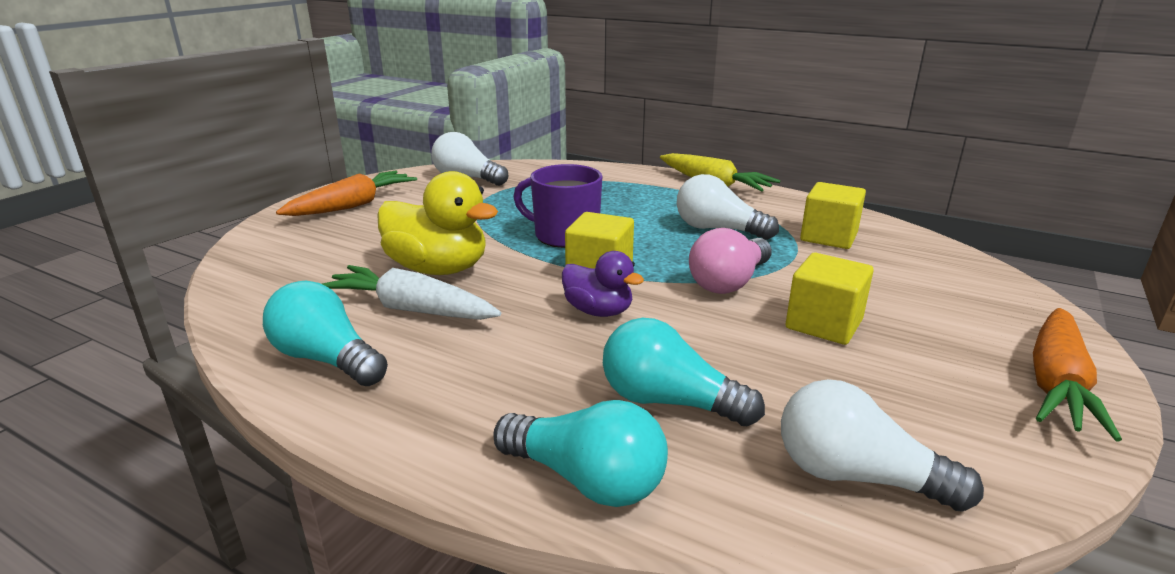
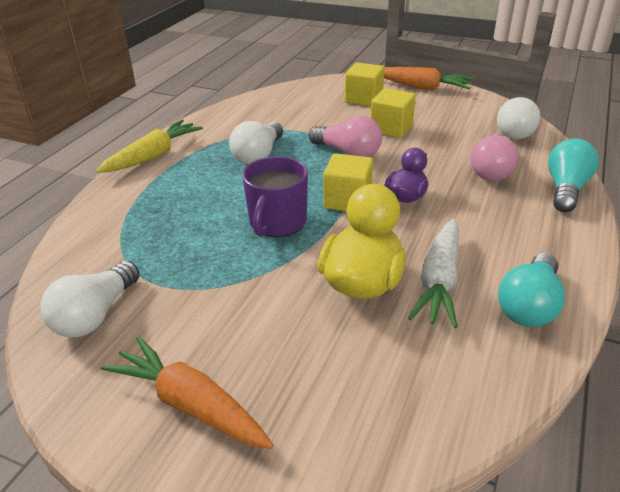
camera: 95 degrees left, 10 degrees up
turquoise light bulb [603,318,765,426] -> pink light bulb [470,134,519,181]
yellow cube [800,182,866,249] -> yellow cube moved to [345,62,384,106]

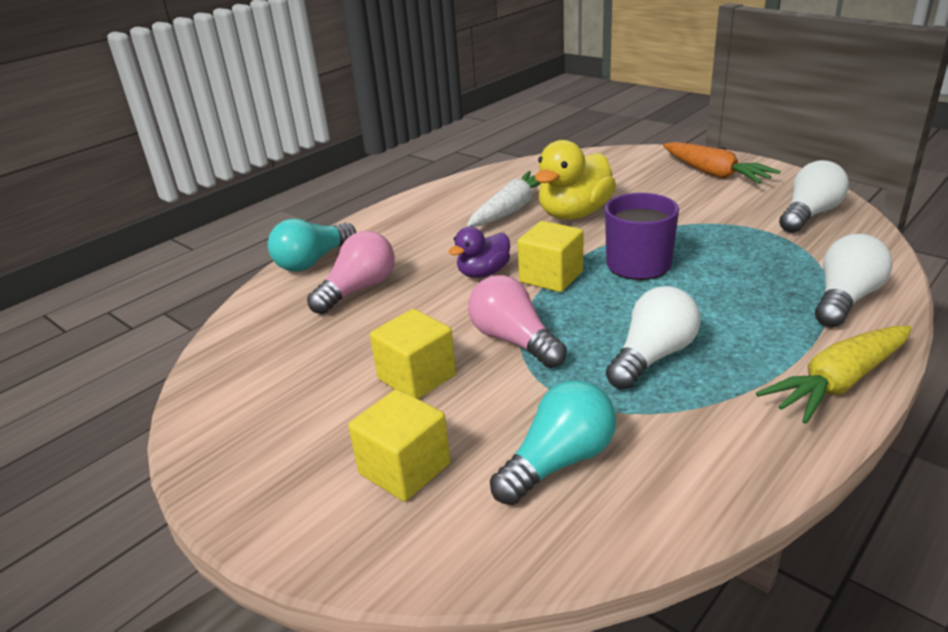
camera: 160 degrees left, 5 degrees down
orange carrot [384,67,474,90] -> none
white light bulb [497,97,541,139] -> white light bulb moved to [815,234,892,327]
turquoise light bulb [498,253,565,327] -> turquoise light bulb moved to [490,380,616,505]

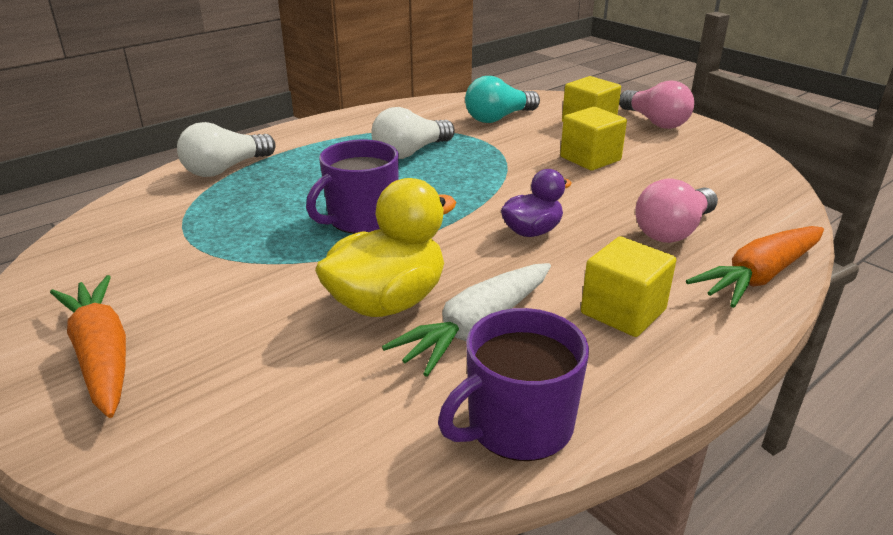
camera: 175 degrees left, 0 degrees up
turquoise light bulb [268,219,356,272] -> orange carrot [686,226,824,308]
pink light bulb [468,275,567,368] -> pink light bulb moved to [619,80,694,129]
yellow cube [518,221,583,292] -> yellow cube moved to [581,236,676,337]
yellow carrot [756,326,912,424] -> none
white light bulb [779,160,849,233] -> none
none -> purple mug [438,308,589,461]

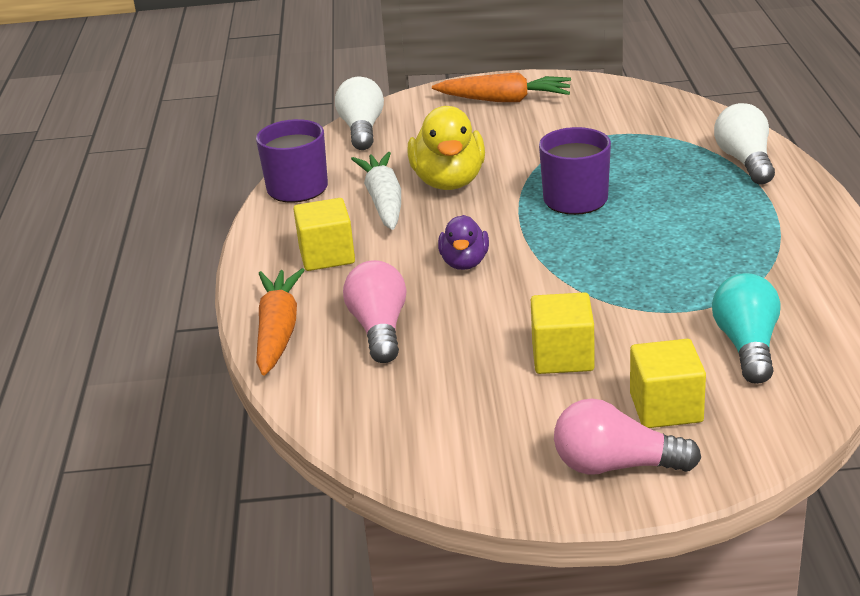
camera: 130 degrees right, 0 degrees up
white light bulb [371,107,455,159] -> white light bulb moved to [335,77,384,150]

